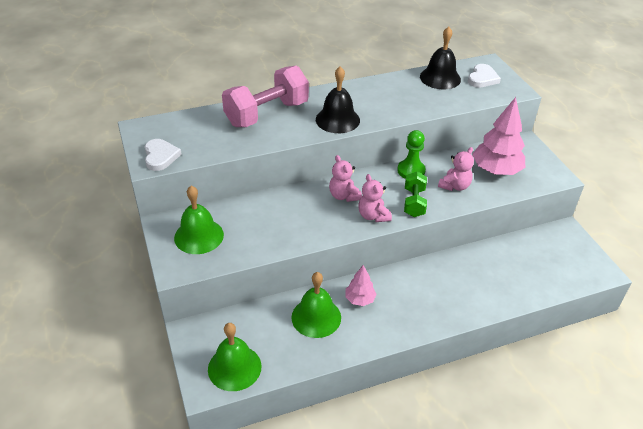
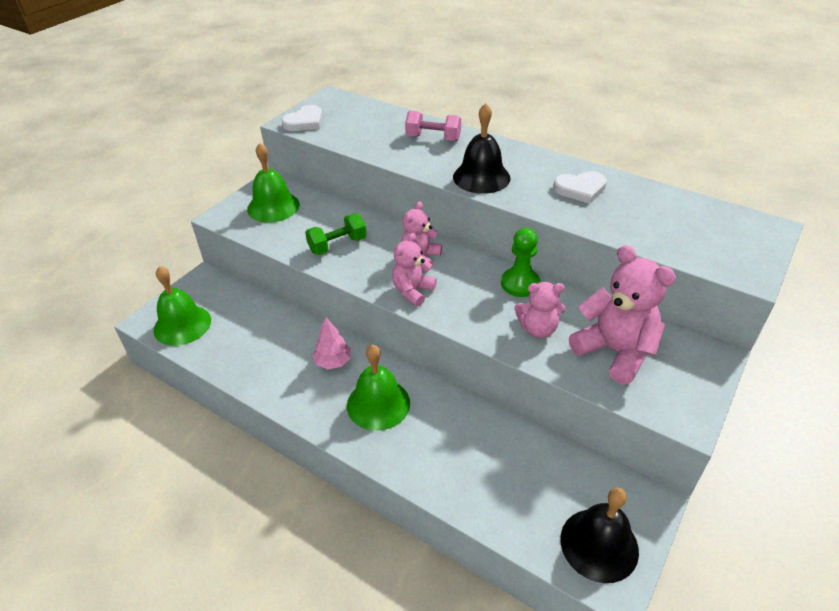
camera: 55 degrees right, 0 degrees up
pink dumbbell [222,66,309,127] -> pink dumbbell [405,111,461,141], size x0.54
green bell [291,272,341,338] -> green bell moved to [347,344,410,431]
green dumbbell [404,172,427,217] -> green dumbbell moved to [305,213,367,255]
black bell [420,27,461,89] -> black bell moved to [560,487,639,583]
white heart [468,64,501,88] -> white heart moved to [553,171,607,204]
pink tree [472,97,525,175] -> pink teddy bear [569,245,676,385]

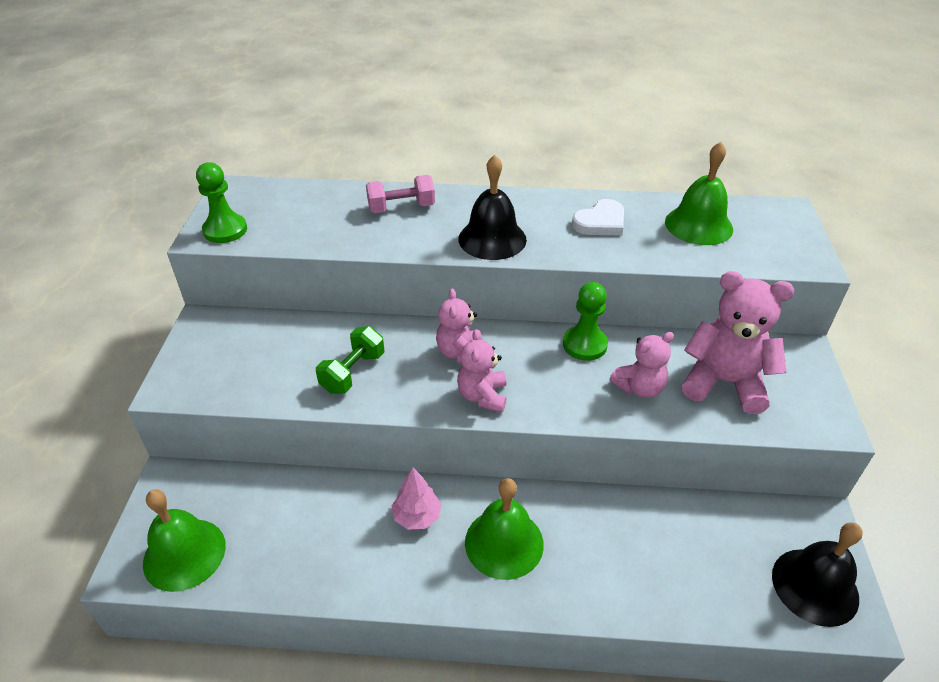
camera: 30 degrees left, 0 degrees up
green bell [247,143,300,223] -> green bell moved to [665,142,733,245]
white heart [281,105,322,131] -> green pawn [196,162,247,243]

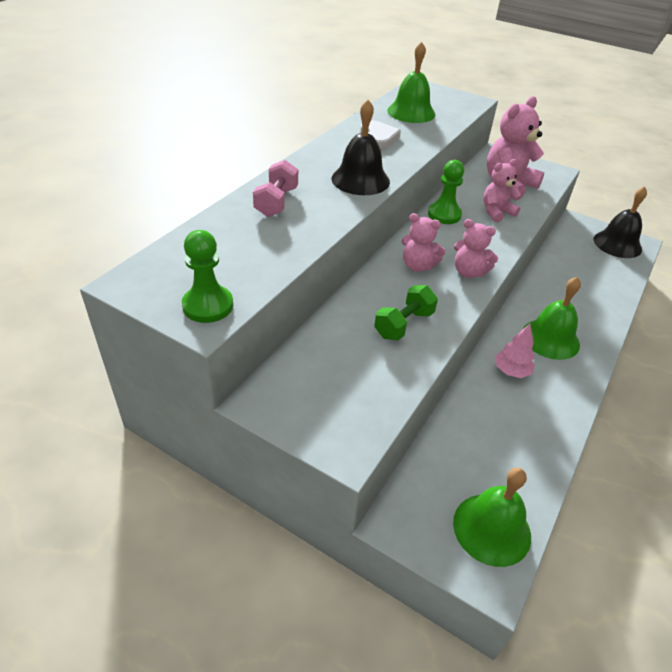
camera: 65 degrees left, 0 degrees up
green dumbbell [316,326,384,394] -> green dumbbell turned 75 degrees clockwise [374,285,438,341]
pink teddy bear [609,332,674,398] -> pink teddy bear turned 120 degrees counterclockwise [483,159,521,222]

